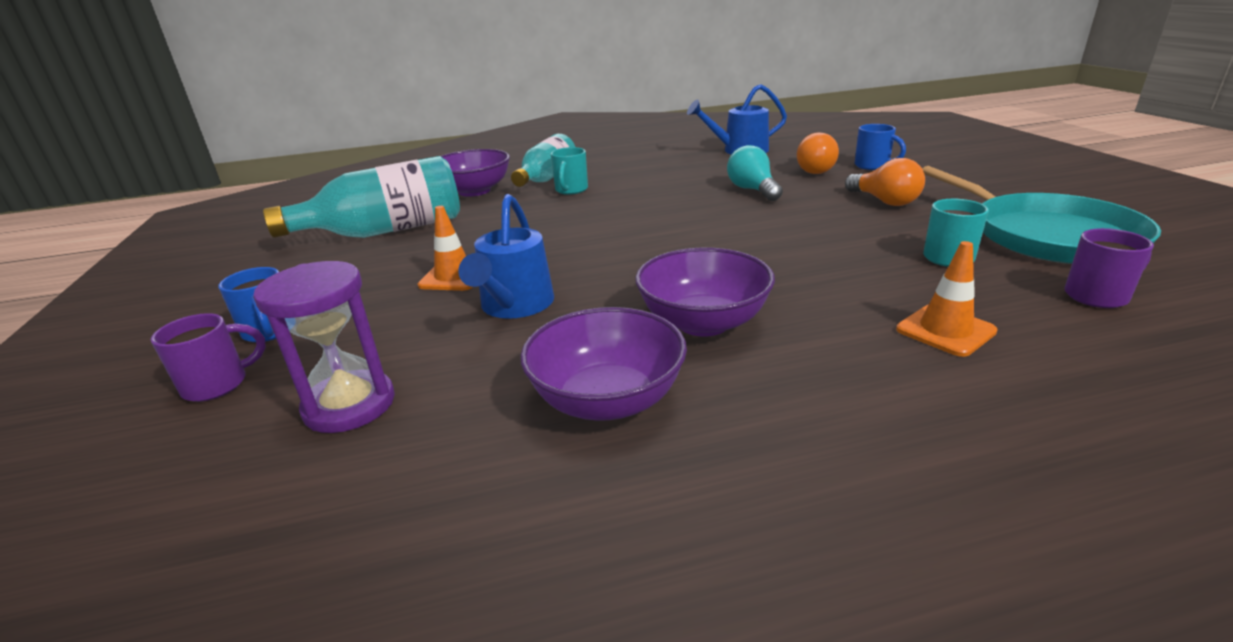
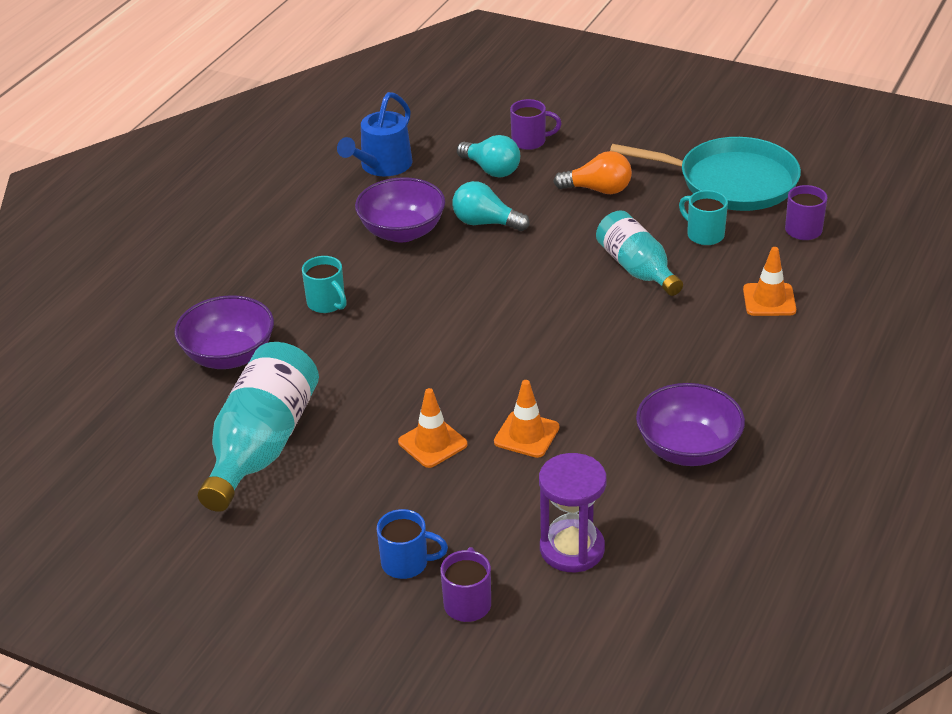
camera: 50 degrees left, 10 degrees up
blue watering can [458,194,554,319] -> orange traffic cone [494,380,559,458]
turquoise bottle [511,134,575,187] -> turquoise bottle moved to [596,210,683,296]
purple bowl [635,247,775,337] -> purple bowl moved to [355,177,445,243]
orange light bulb [797,132,839,174] -> turquoise light bulb [457,135,520,177]
blue mug [855,124,906,170] -> purple mug [510,99,562,150]

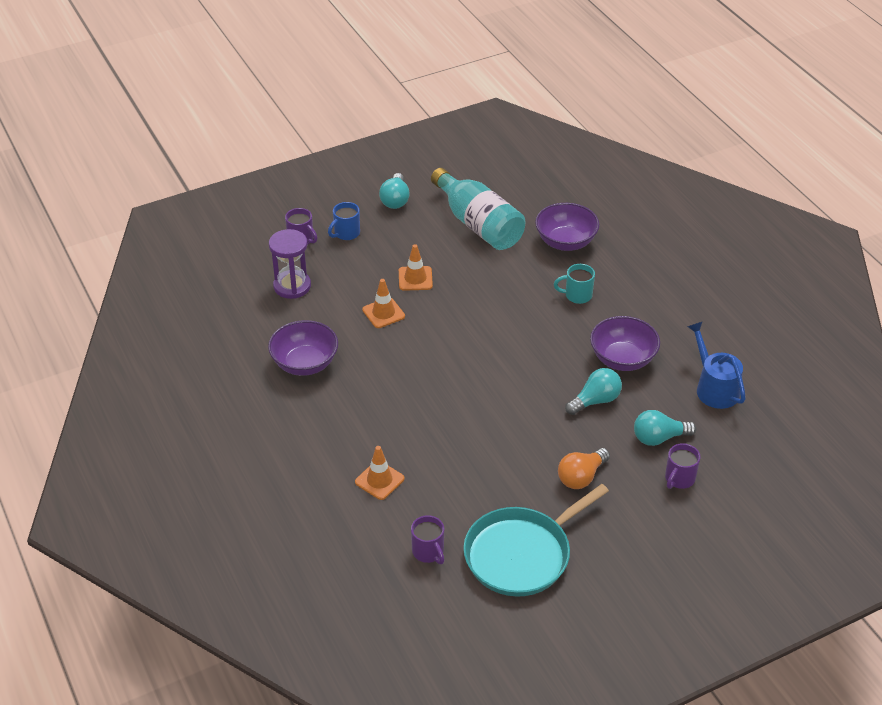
camera: 125 degrees right, 5 degrees up
turquoise bottle [596,210,683,296] -> none
turquoise mug [679,190,728,245] -> none
none -> turquoise light bulb [379,173,410,209]

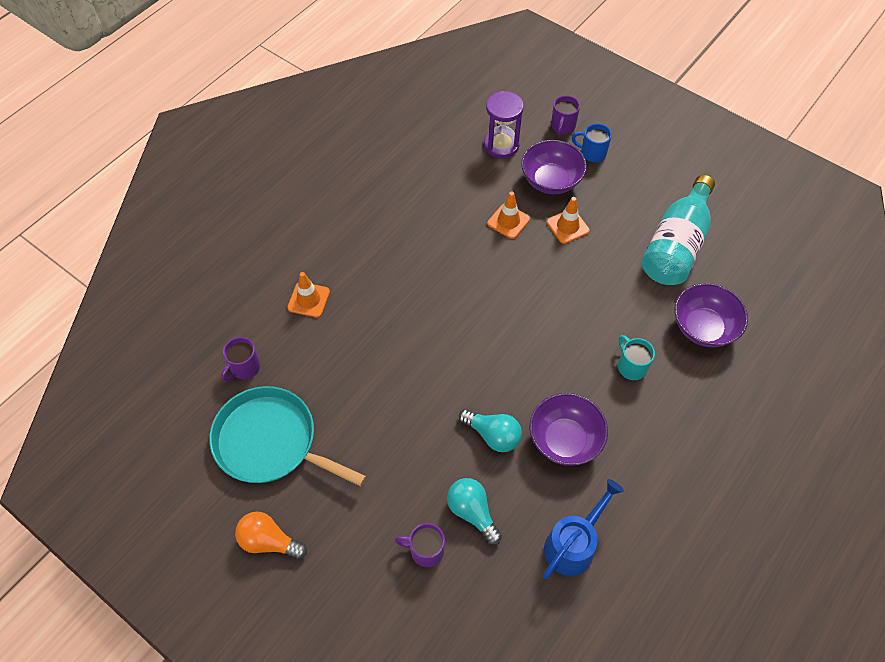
camera: 65 degrees right, 15 degrees up
purple bowl [268,320,338,376] -> purple bowl moved to [521,140,587,194]
turquoise light bulb [379,173,410,209] -> none
orange light bulb [558,448,610,489] -> orange light bulb moved to [235,512,307,559]

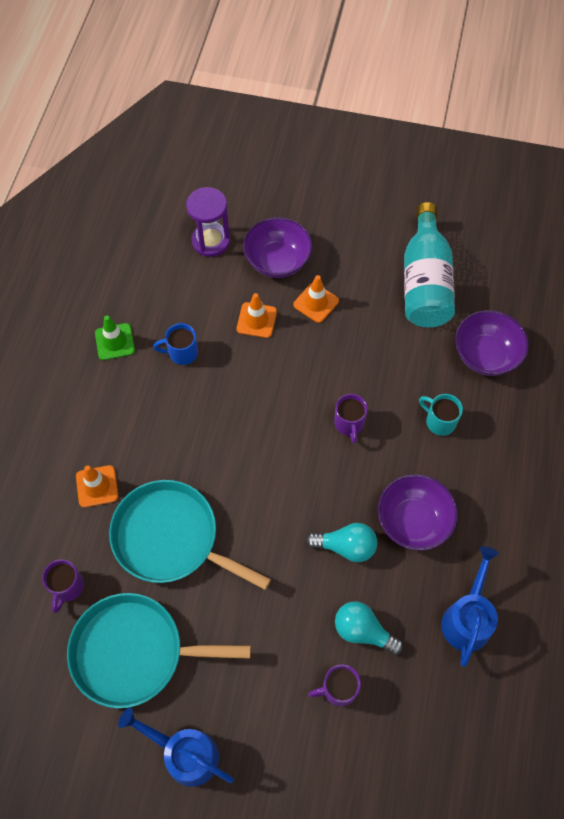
camera: 25 degrees left, 5 degrees up
orange light bulb [235,512,307,559] -> blue watering can [118,708,234,787]
purple mug [551,95,580,135] -> purple mug moved to [334,394,368,444]
blue mug [572,123,612,162] -> blue mug moved to [153,323,198,365]
none -> green traffic cone [95,315,135,360]
none -> turquoise pan [109,480,271,590]

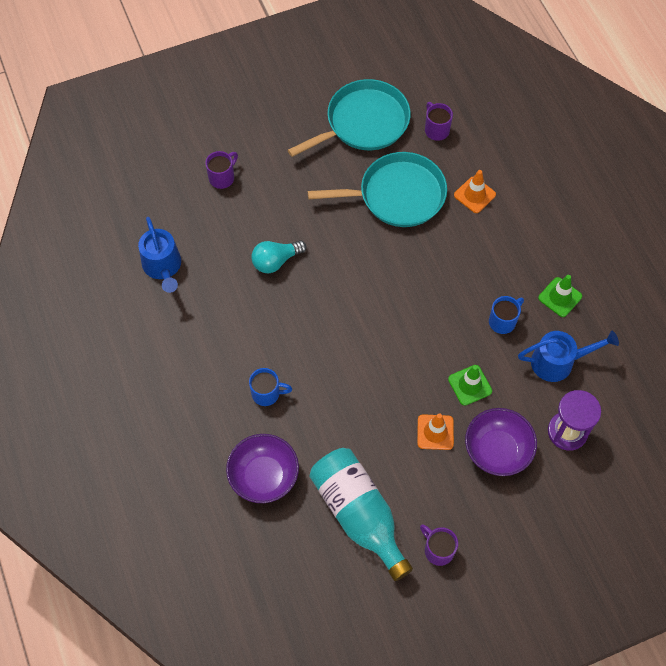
camera: 145 degrees right, 0 degrees up
blue watering can [118,708,234,787] -> blue watering can moved to [518,331,619,382]
orange traffic cone [237,293,277,338] -> green traffic cone [448,365,492,406]
purple mug [334,394,368,444] -> purple mug moved to [420,524,458,566]
turquoise light bulb [335,601,403,655] -> none
purple bowl [378,474,458,551] -> none
turquoise mug [419,394,463,436] -> blue mug [249,368,292,406]

